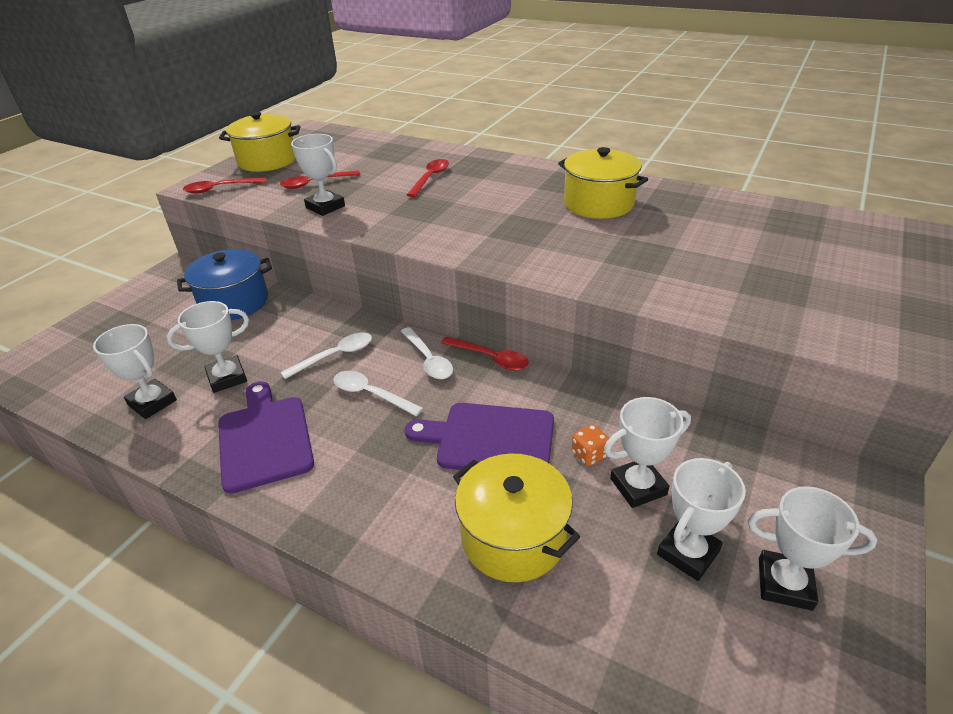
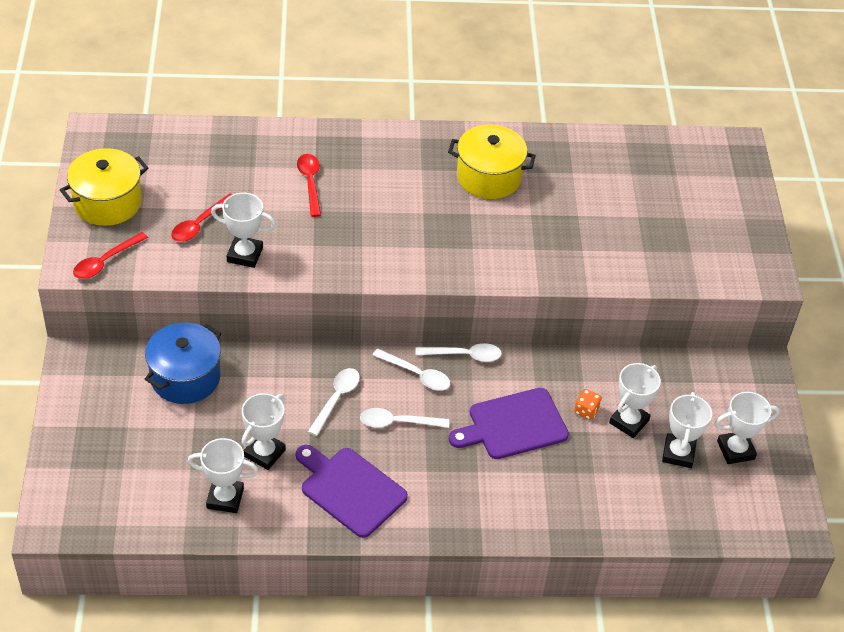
camera: 35 degrees left, 10 degrees up
red spoon [441,337,529,371] -> white spoon [415,343,502,362]
yellow pot [453,454,580,582] -> none

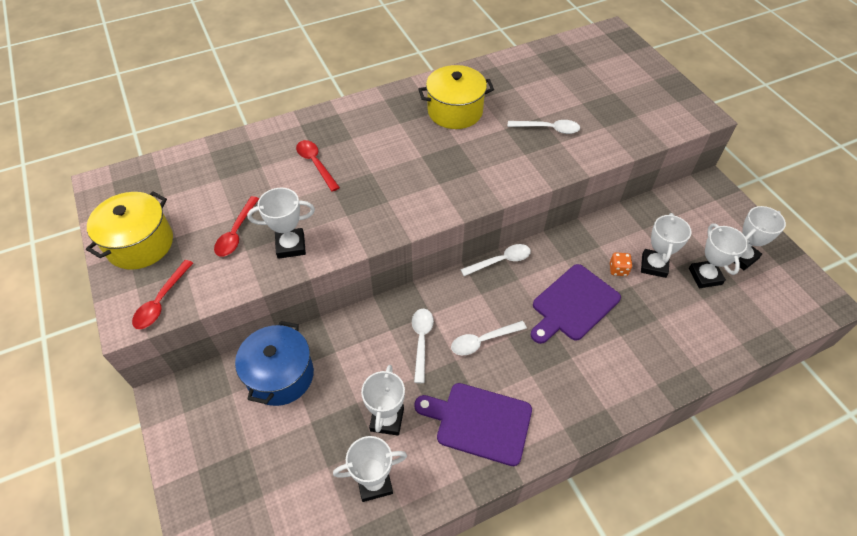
camera: 20 degrees left, 5 degrees up
white spoon [373,348,450,391] -> white spoon moved to [508,120,580,134]

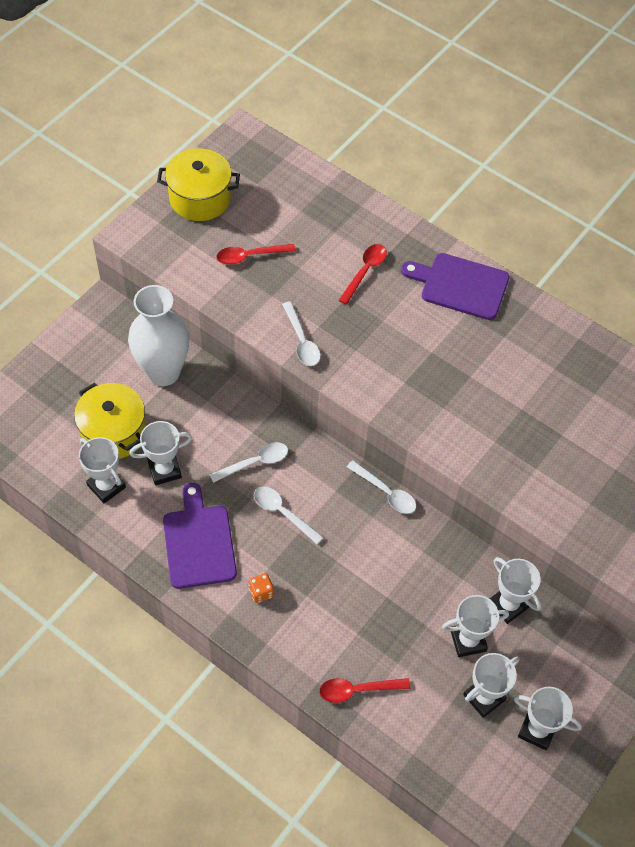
camera: 60 degrees right, 5 degrees up
red spoon [132,260,193,329] -> red spoon moved to [319,678,410,703]
blue pot [235,321,314,406] -> white vase [128,285,190,386]
white trophy [247,188,315,259] -> white trophy moved to [490,557,541,624]
yellow pot [418,65,494,129] -> yellow pot moved to [74,383,146,459]
white spoon [508,120,580,134] -> white spoon moved to [282,301,320,366]
purple cutting board [531,264,621,344] -> purple cutting board moved to [401,253,509,320]
orange dice [610,252,633,276] -> orange dice moved to [248,573,274,603]

